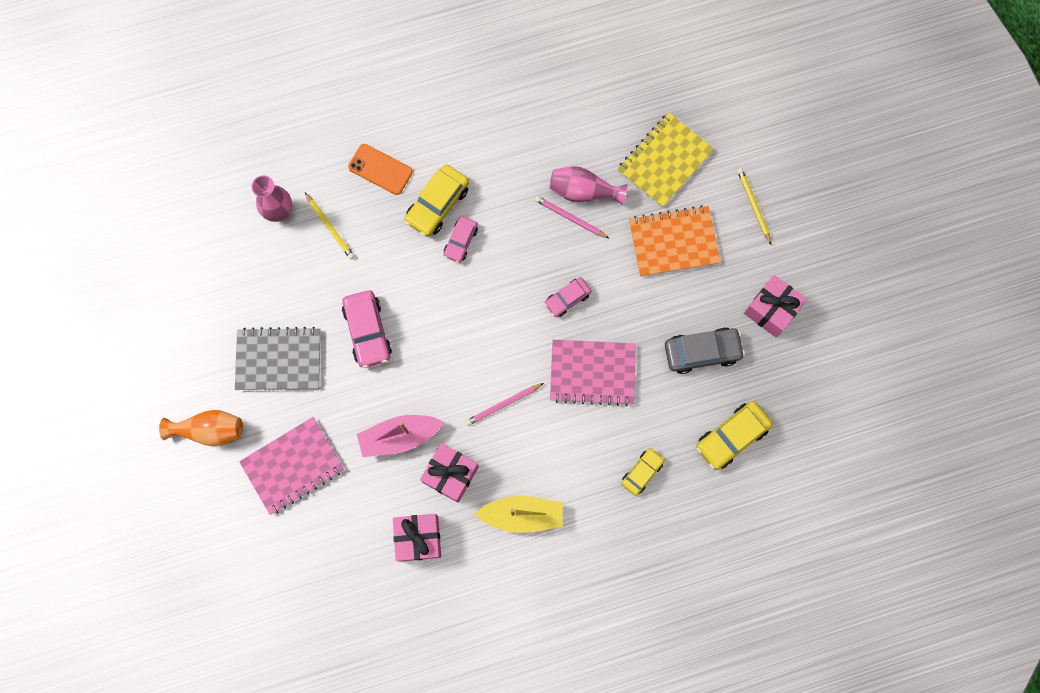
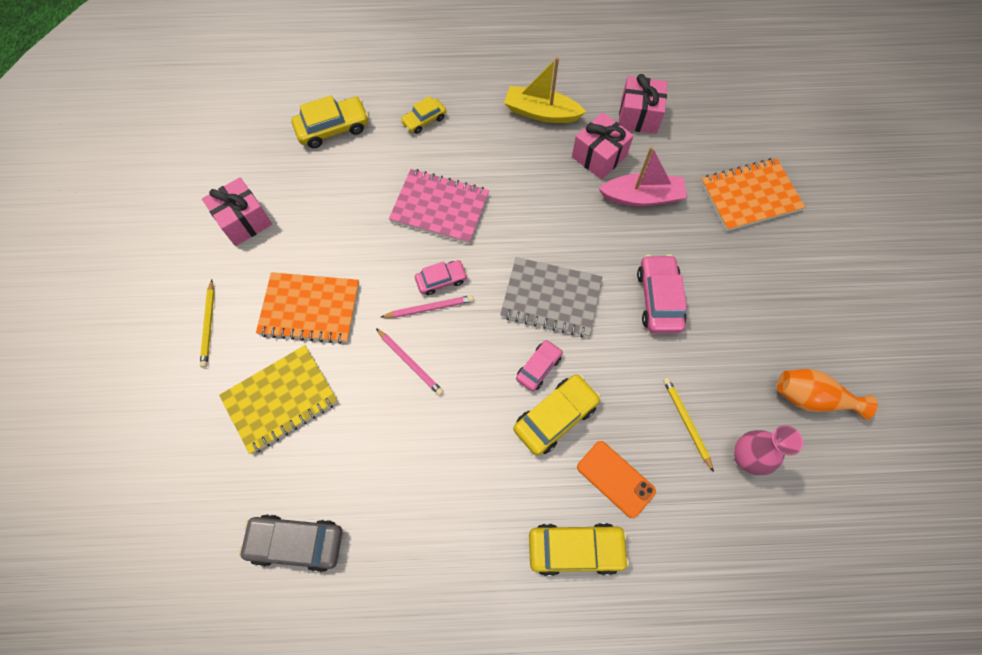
camera: 165 degrees left, 10 degrees down
orange vase [159,410,243,446] -> orange vase moved to [777,369,878,420]
grey notebook [235,327,321,390] -> grey notebook moved to [500,257,602,337]
pink notebook [239,417,344,515] -> orange notebook [701,158,805,231]
pink pencil [465,383,544,426] -> pink pencil moved to [381,295,474,318]
pink vase [549,166,628,205] -> none
grey car [665,327,745,374] -> grey car moved to [239,514,342,572]
none -> yellow car [529,523,629,576]

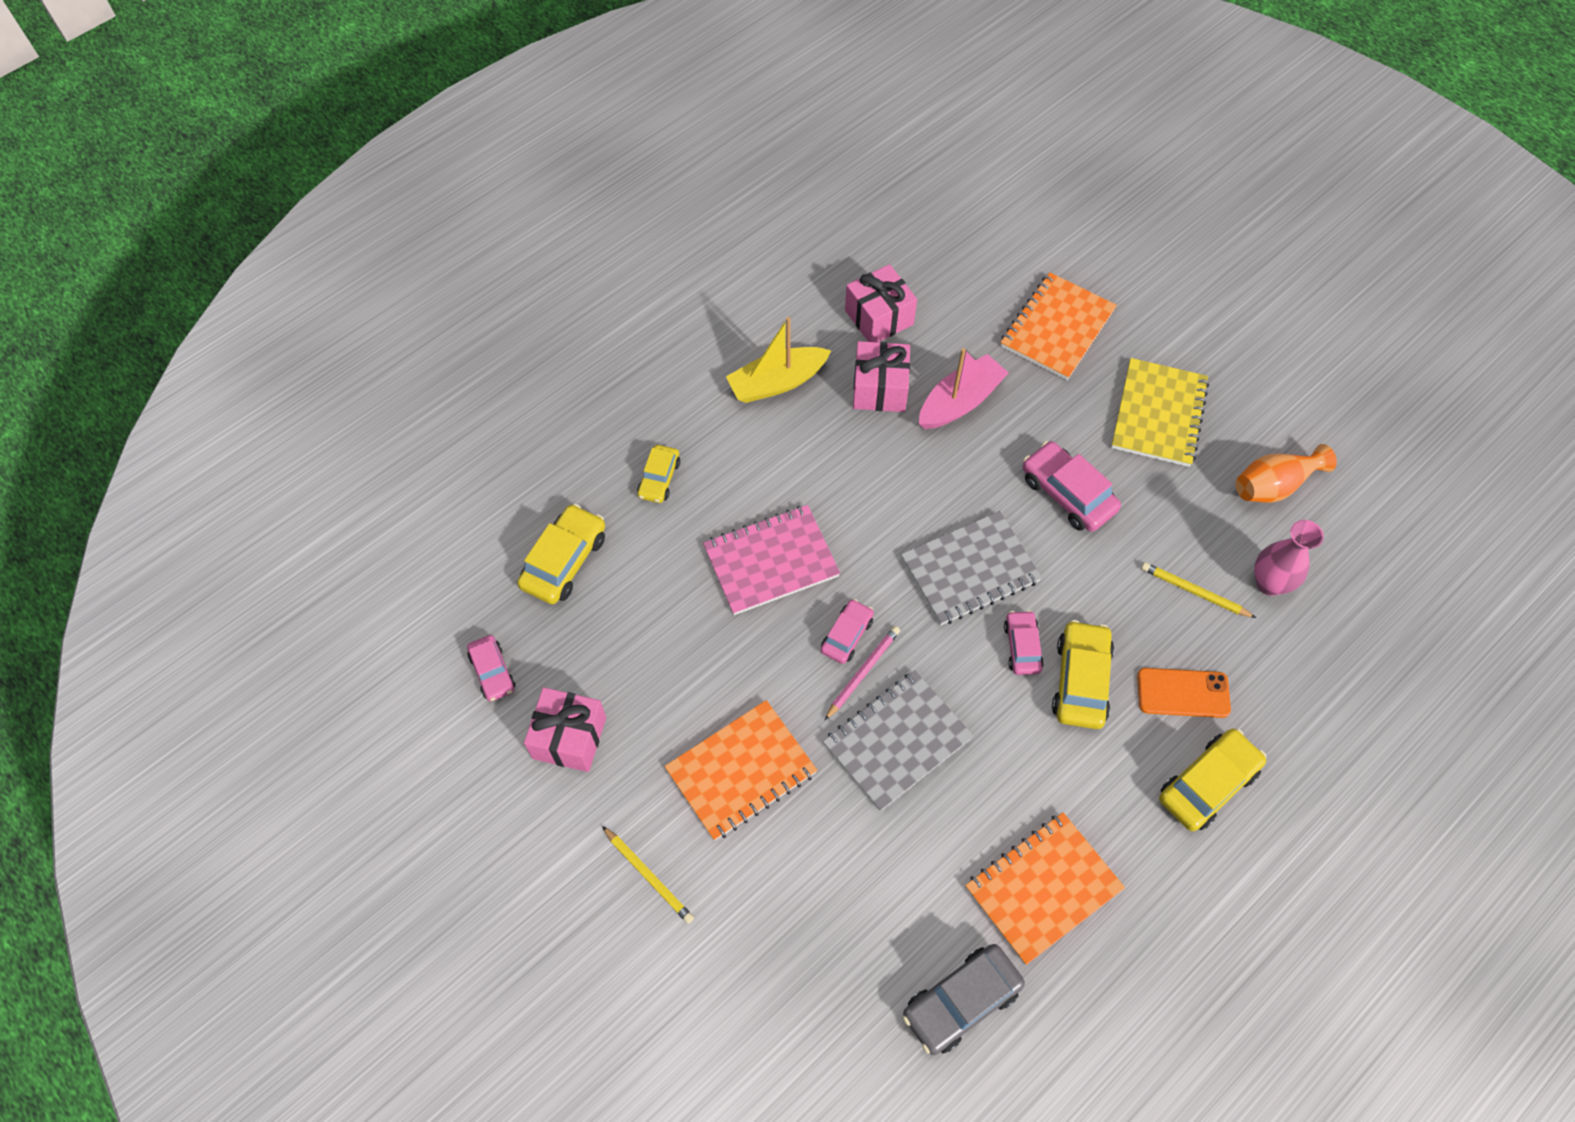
camera: 40 degrees left, 5 degrees down
yellow notebook [219,345,338,454] -> yellow notebook moved to [1111,358,1209,467]
pink pencil [376,328,444,396] -> grey notebook [823,671,974,811]
none -> pink car [467,635,515,702]
none -> orange notebook [965,812,1125,965]

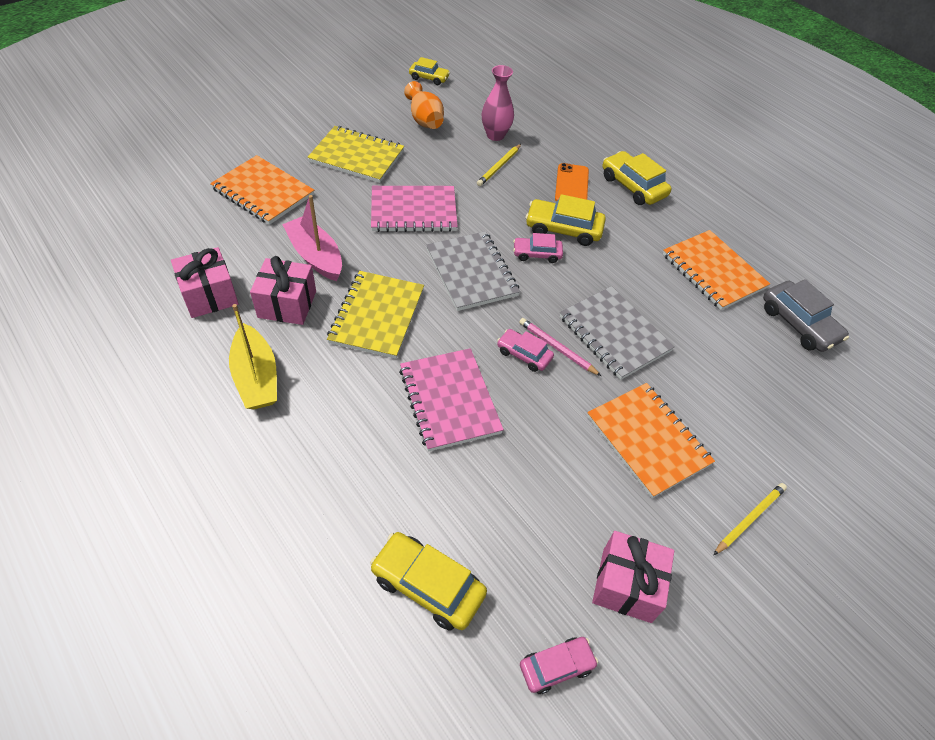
camera: 90 degrees left, 10 degrees down
yellow car [637,445,680,503] -> yellow car moved to [409,57,450,85]
pink car [1023,441,1121,532] -> pink notebook [371,186,458,232]
none -> yellow notebook [327,271,424,359]

